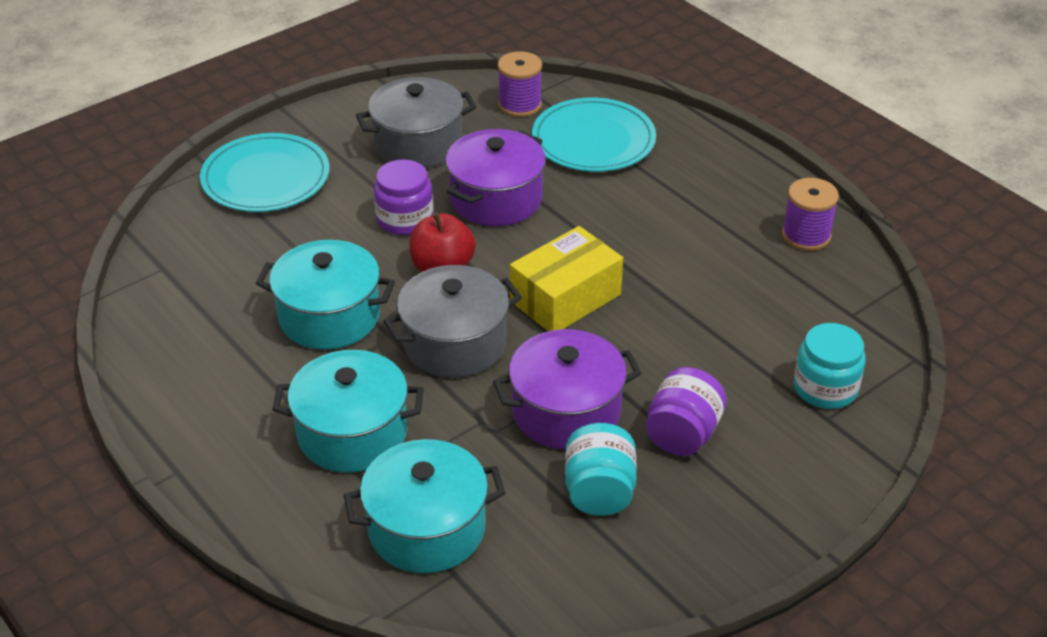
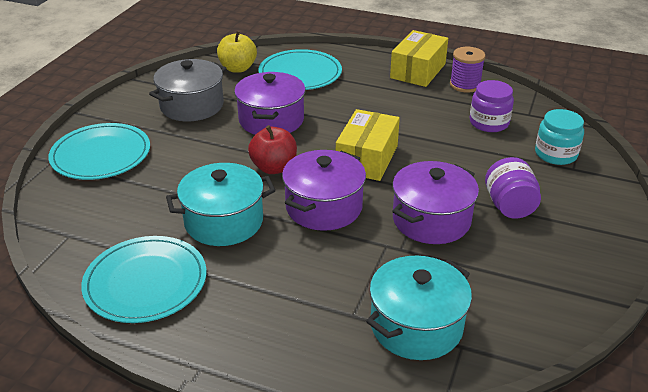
camera: 30 degrees left, 5 degrees down
turquoise pot [272,350,424,473] -> none
purple jar [374,160,433,235] -> purple jar moved to [470,80,514,132]
grey pot [383,265,522,378] -> purple pot [282,150,366,231]
purple spool [498,51,542,117] -> yellow apple [217,31,257,73]
turquoise jar [565,423,637,516] -> none
none -> turquoise plate [81,236,207,323]
none -> yellow box [390,30,448,87]

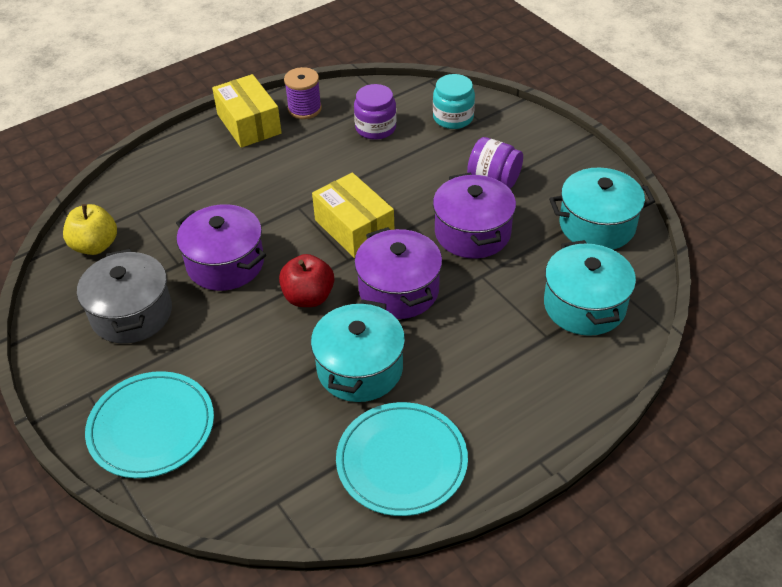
camera: 55 degrees left, 10 degrees up
turquoise plate [259,49,342,90] -> none
none -> turquoise pot [549,168,655,250]

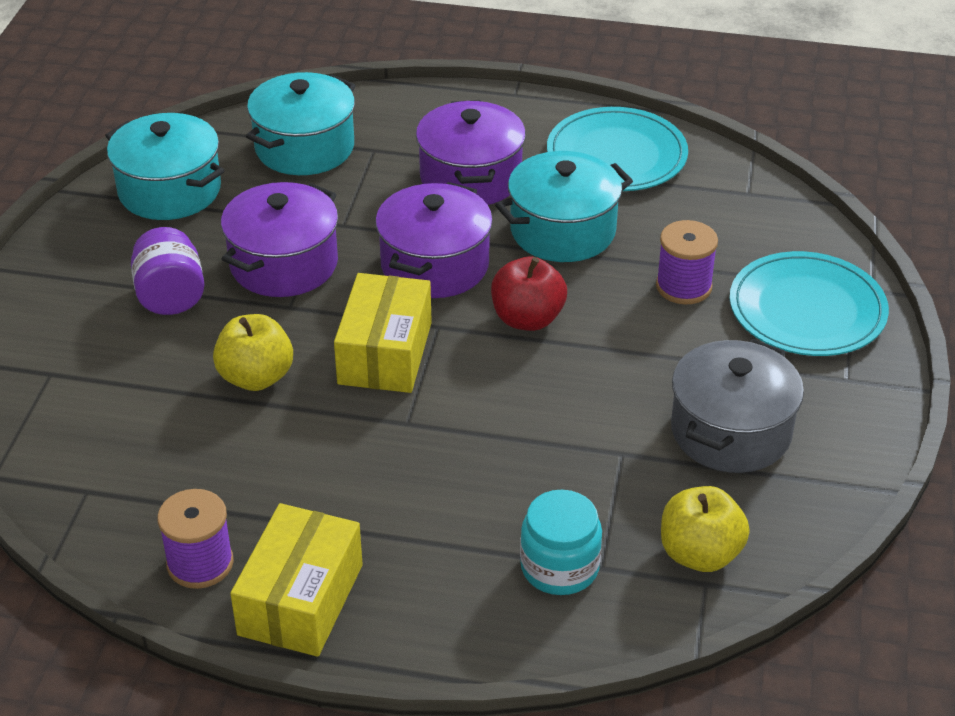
camera: 135 degrees left, 5 degrees down
purple pot [176,204,266,291] -> purple pot moved to [416,100,526,205]
purple jar [354,84,396,140] -> none
turquoise jar [433,74,475,129] -> turquoise jar moved to [520,490,602,595]
none -> yellow apple [213,314,293,391]
none -> purple spool [656,220,718,304]

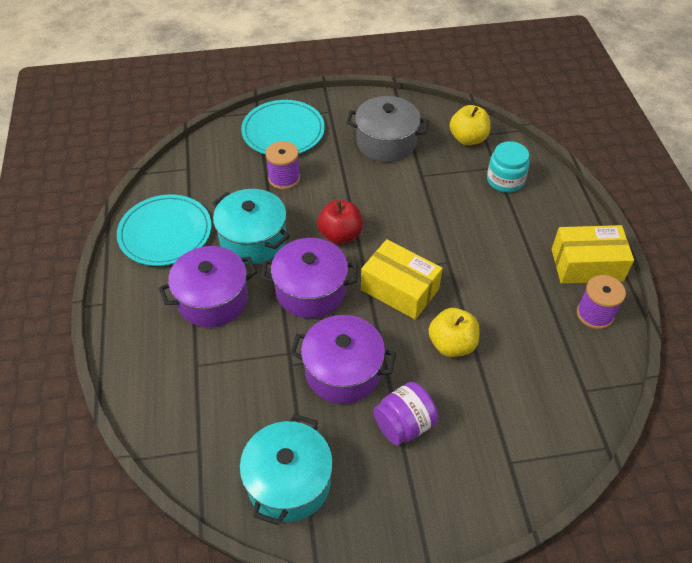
camera: 110 degrees left, 10 degrees up
turquoise pot [246,72,356,175] -> none
yellow box [334,273,432,393] -> yellow box turned 45 degrees clockwise [361,239,443,320]

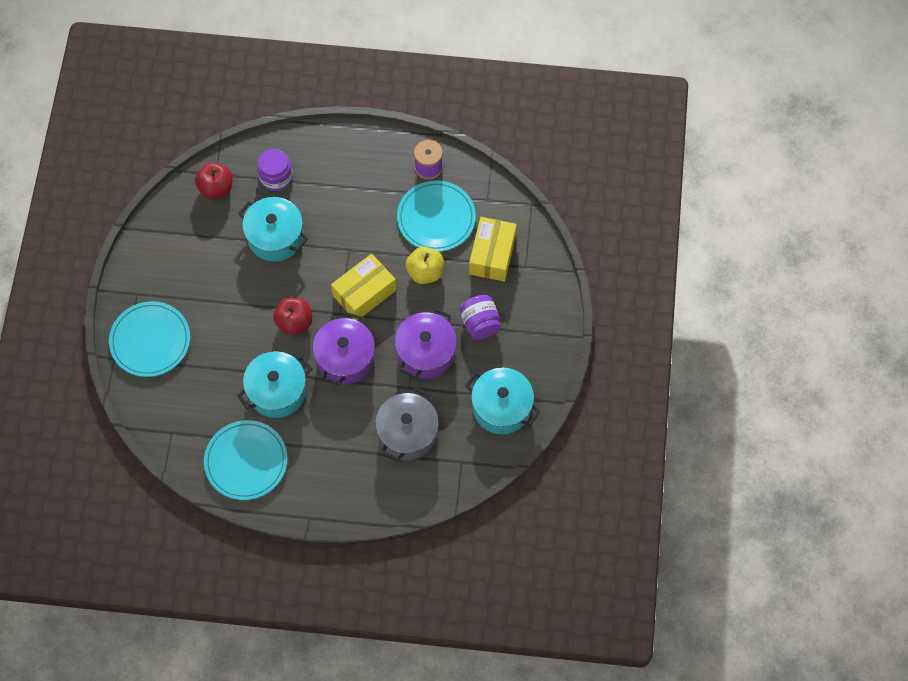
camera: 75 degrees left, 15 degrees up
purple pot [159,246,257,327] -> none
purple spool [265,141,300,190] -> none
grey pot [346,96,429,162] -> grey pot moved to [375,388,439,462]
yellow apple [450,105,490,145] -> red apple [195,162,233,199]
turquoise jar [487,141,530,192] -> purple jar [257,149,293,191]
yellow box [551,225,634,284] -> yellow box moved to [469,217,517,282]
none -> turquoise pot [238,197,308,262]
none -> turquoise plate [397,181,476,252]

